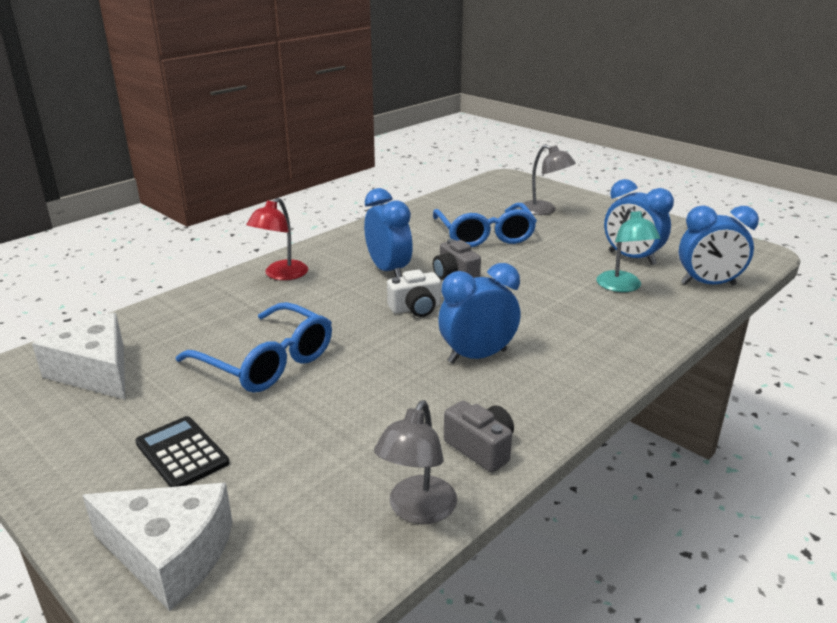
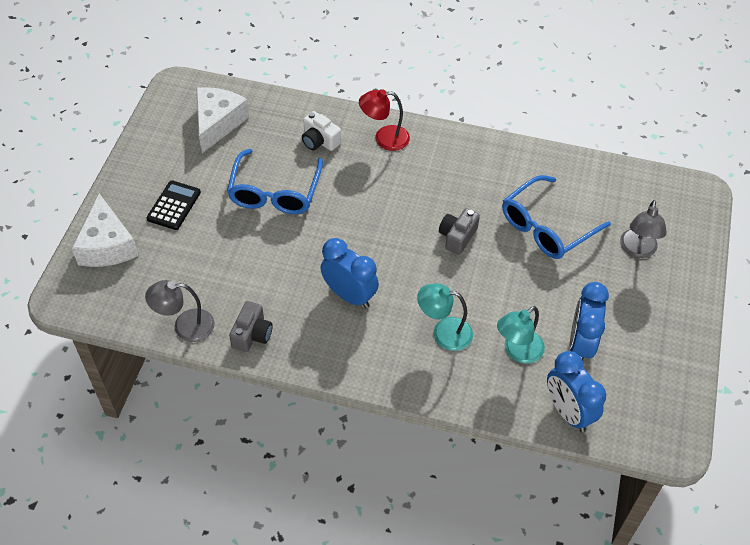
camera: 60 degrees right, 25 degrees up
blue clock [364,188,413,277] -> none
white camera [387,269,441,317] -> white camera moved to [302,111,341,151]
none -> turquoise lamp [417,283,473,351]

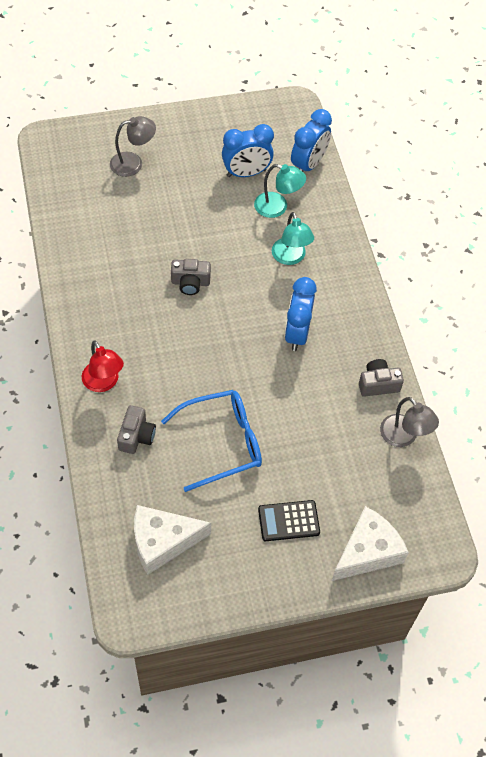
camera: 120 degrees left, 5 degrees up
white camera [302,111,341,151] -> grey camera [117,405,156,454]
blue glasses [502,175,611,259] -> none

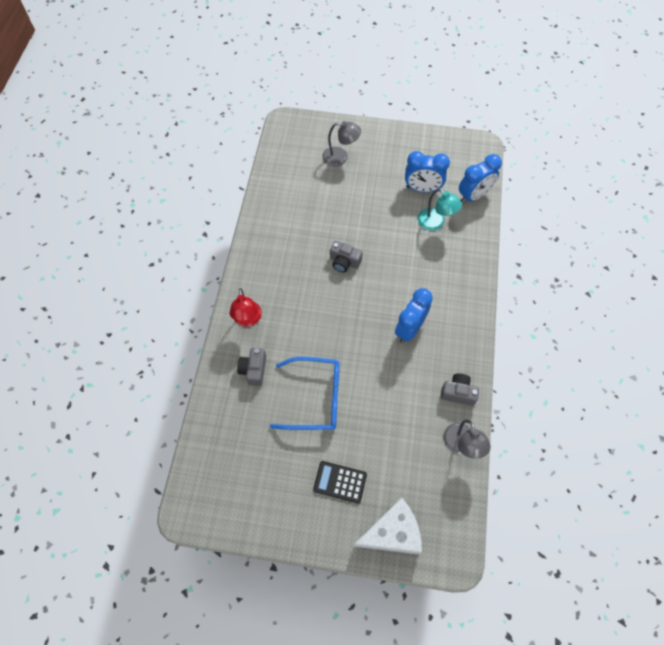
camera: 25 degrees right, 5 degrees up
grey camera [117,405,156,454] -> grey camera turned 150 degrees clockwise [237,348,266,386]
white cheese [134,505,211,575] -> none
turquoise lamp [272,212,314,265] -> none

